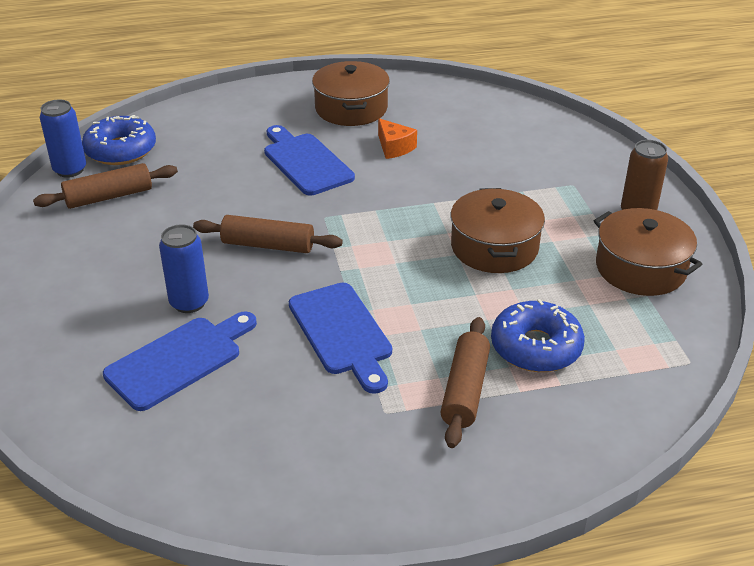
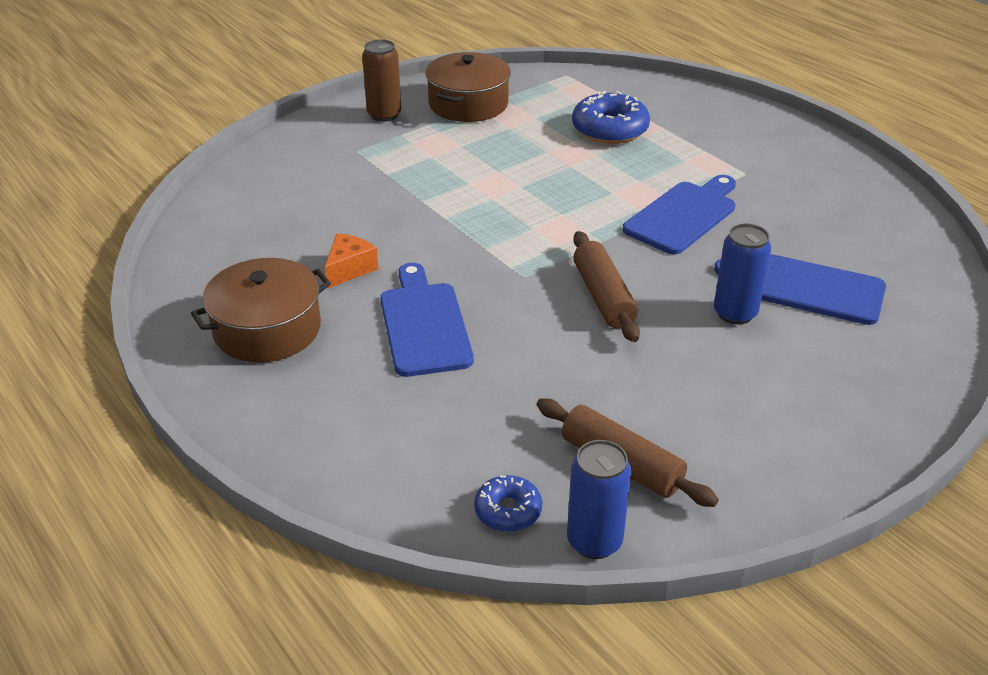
camera: 115 degrees left, 0 degrees up
blue donut [82,115,156,165] -> blue donut [474,475,542,532], size x0.57
blue cutting board [264,125,355,195] -> blue cutting board turned 135 degrees clockwise [380,263,474,377]
brown rolling pin [440,317,490,448] -> none
brown pot [450,188,545,273] -> none

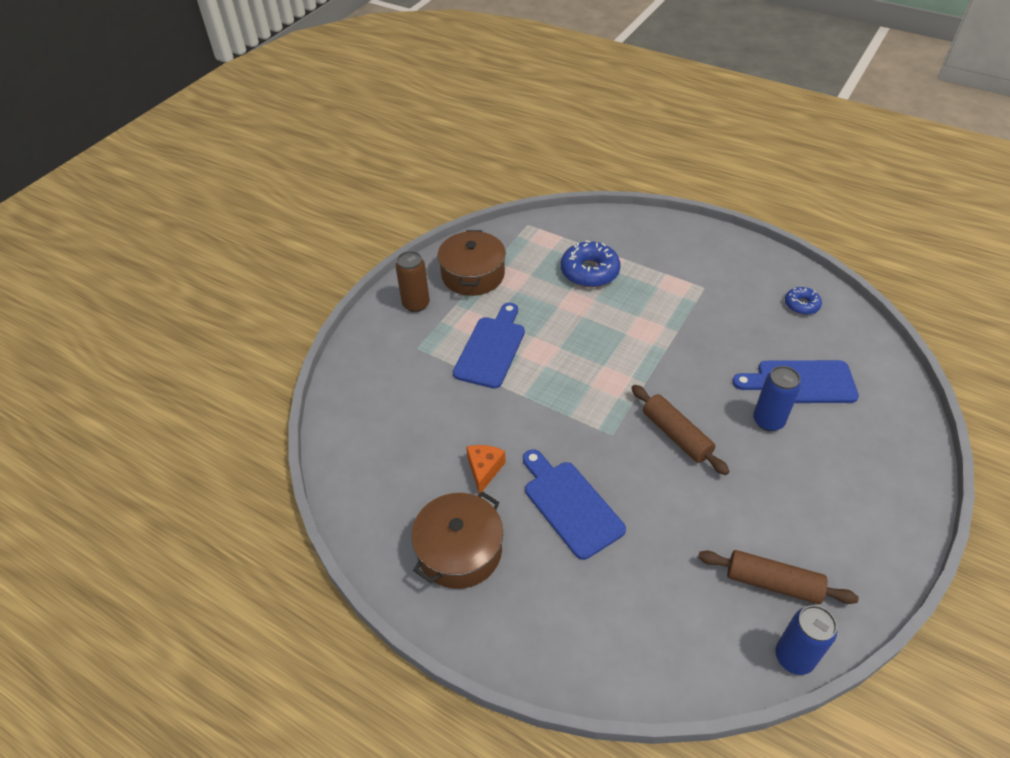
camera: 20 degrees left, 10 degrees up
blue donut [474,475,542,532] -> blue donut moved to [785,287,822,315]
blue cutting board [623,175,736,255] -> blue cutting board moved to [453,303,525,389]

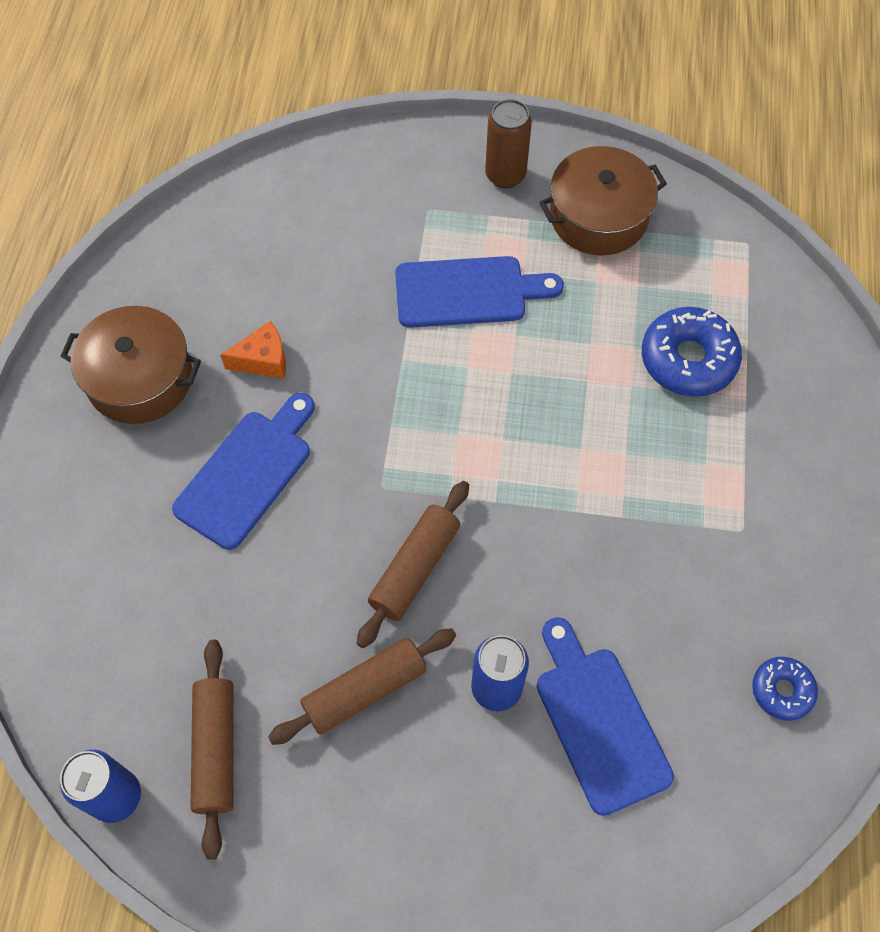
camera: 65 degrees right, 15 degrees up
none -> brown rolling pin [268,628,456,745]

